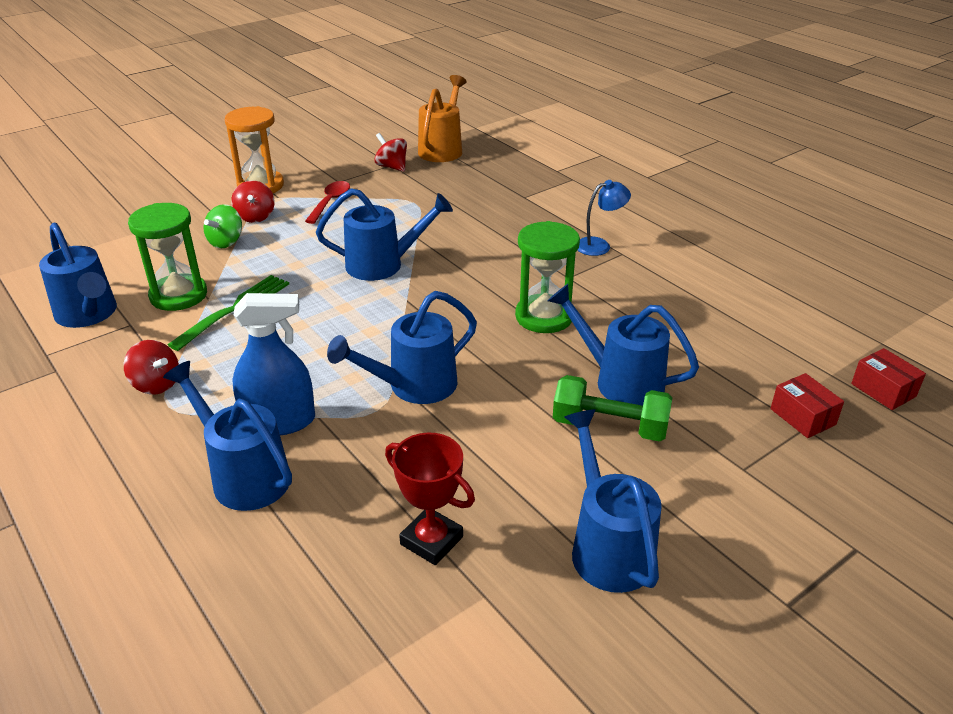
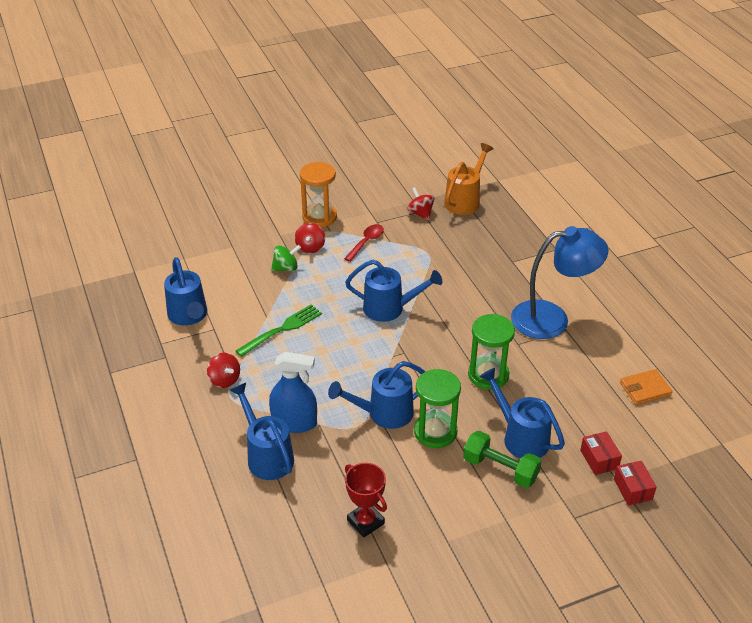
camera: 15 degrees right, 5 degrees up
green hourglass [128,203,207,311] -> green hourglass moved to [414,369,461,448]
green spinning top [203,204,242,249] -> green spinning top turned 150 degrees counterclockwise [271,245,301,271]
blue watering can [565,409,662,593] -> none
blue lamp [578,180,631,256] -> blue lamp [511,226,609,339], size x2.16
red box [851,348,926,410] -> red box moved to [580,431,622,475]
none -> orange wallet [620,369,673,405]

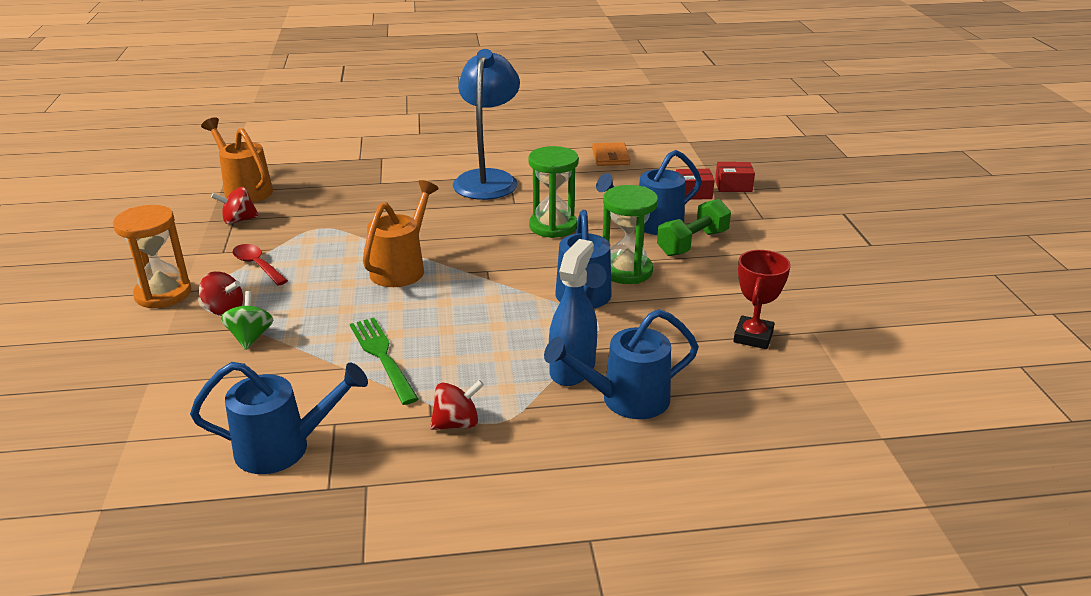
camera: 75 degrees left, 10 degrees down
blue watering can [345,260,442,322] -> orange watering can [363,180,439,287]
red trophy [345,463,387,538] -> red trophy turned 45 degrees counterclockwise [734,250,791,349]

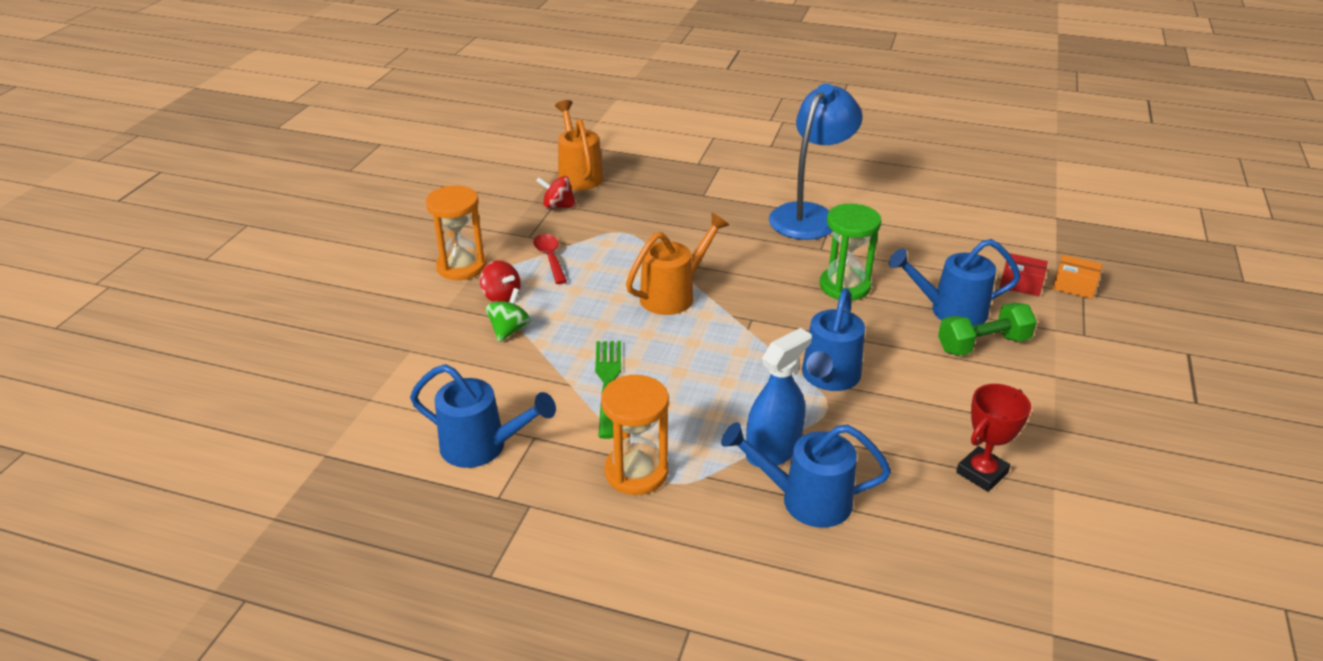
camera: 25 degrees right, 5 degrees up
red spinning top [430,380,484,430] -> orange hourglass [601,375,669,495]
orange wallet [592,142,630,166] -> none
green hourglass [603,185,658,284] -> none
red box [715,162,755,192] -> orange box [1053,255,1102,299]

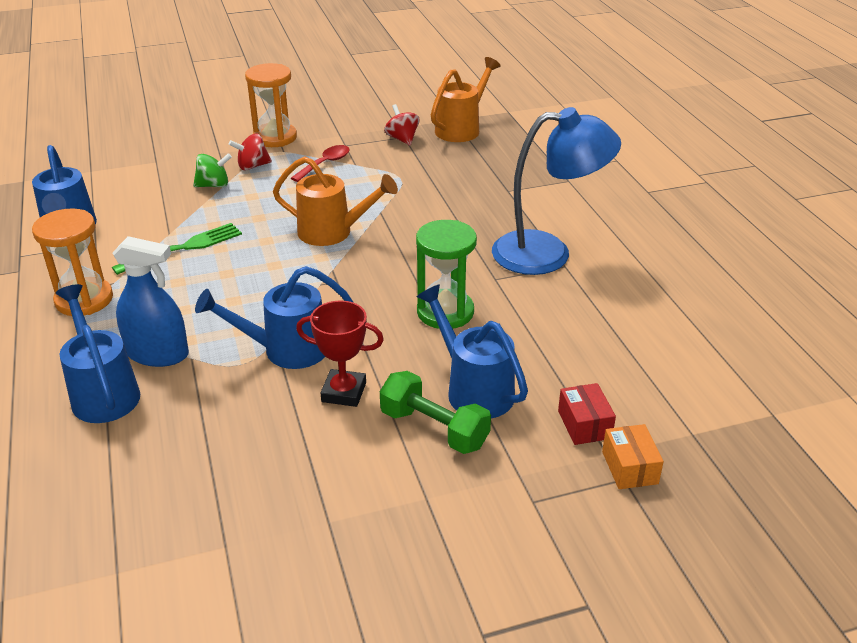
camera: 55 degrees right, 0 degrees up
red spinning top [480,260,521,302] -> red spinning top turned 60 degrees clockwise [229,134,272,170]
red trophy [956,384,1031,492] -> red trophy moved to [296,300,384,407]

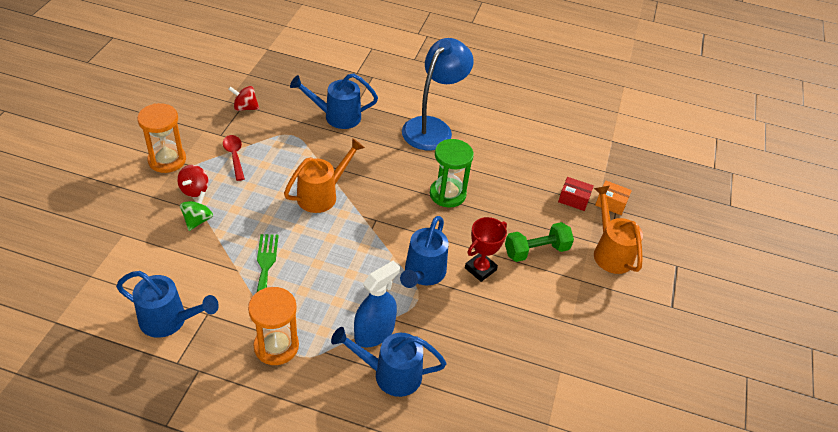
camera: 60 degrees left, 10 degrees up
blue watering can [417,284,528,419] -> blue watering can moved to [290,73,378,129]
orange watering can [431,57,501,142] -> orange watering can moved to [594,186,643,274]

